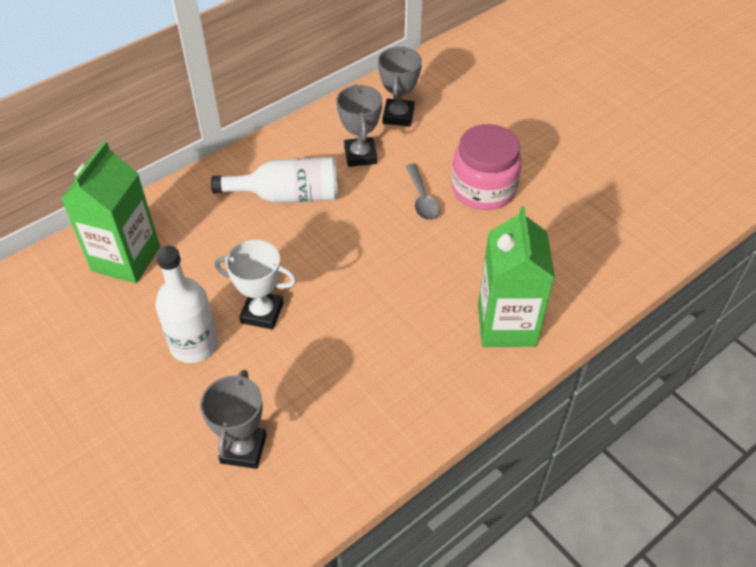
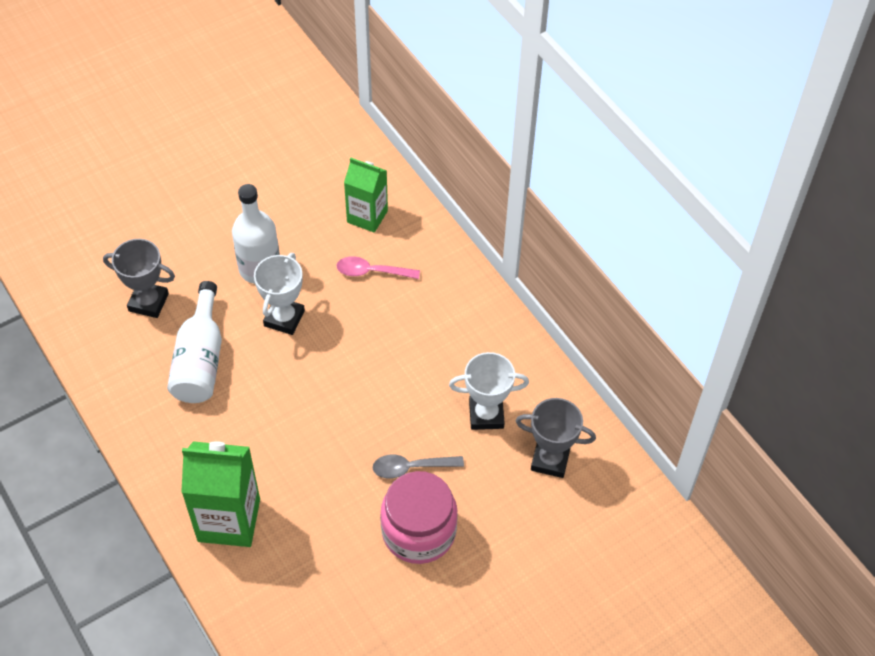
camera: 95 degrees right, 5 degrees up
green carton [61,141,160,283] -> green carton [344,158,388,233], size x0.66
white bottle [211,157,338,203] -> white bottle moved to [167,281,222,403]
grey trophy [337,84,382,167] -> white trophy [449,352,529,430]
none -> pink spoon [336,256,420,279]

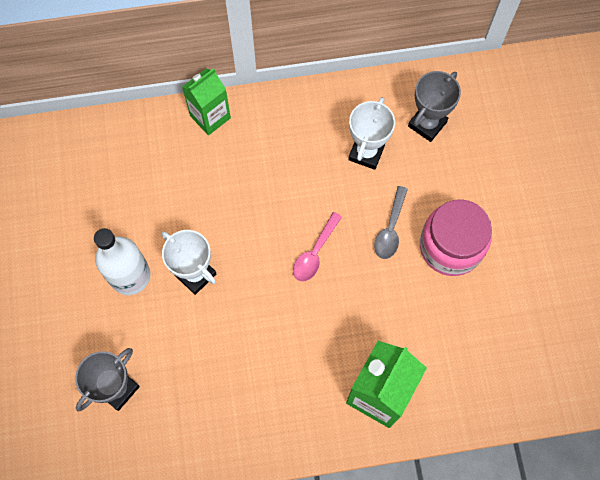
camera: 65 degrees left, 15 degrees up
white bottle [167,281,222,403] -> none
pink spoon [336,256,420,279] -> pink spoon moved to [293,212,342,282]
green carton [344,158,388,233] -> green carton moved to [182,68,231,135]

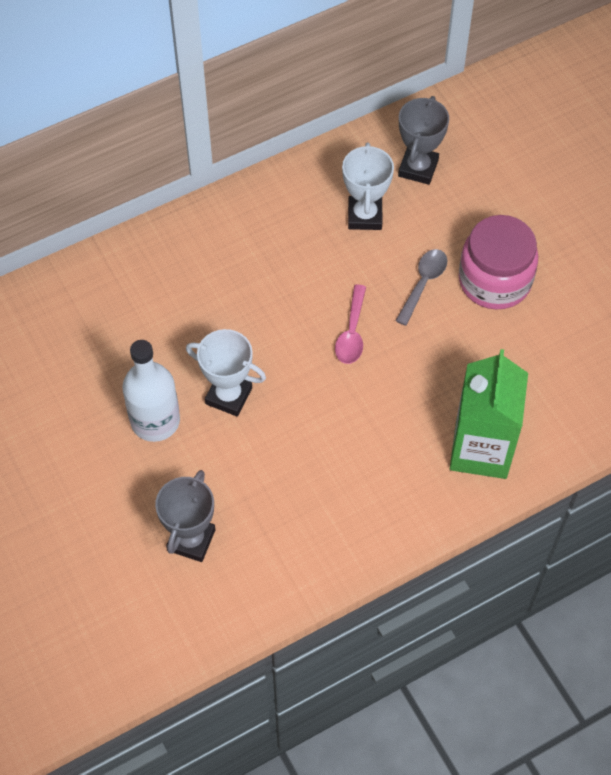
camera: 20 degrees left, 10 degrees down
green carton [182,68,231,135] -> none
grey spoon [374,186,408,259] -> grey spoon turned 150 degrees counterclockwise [395,249,447,326]

